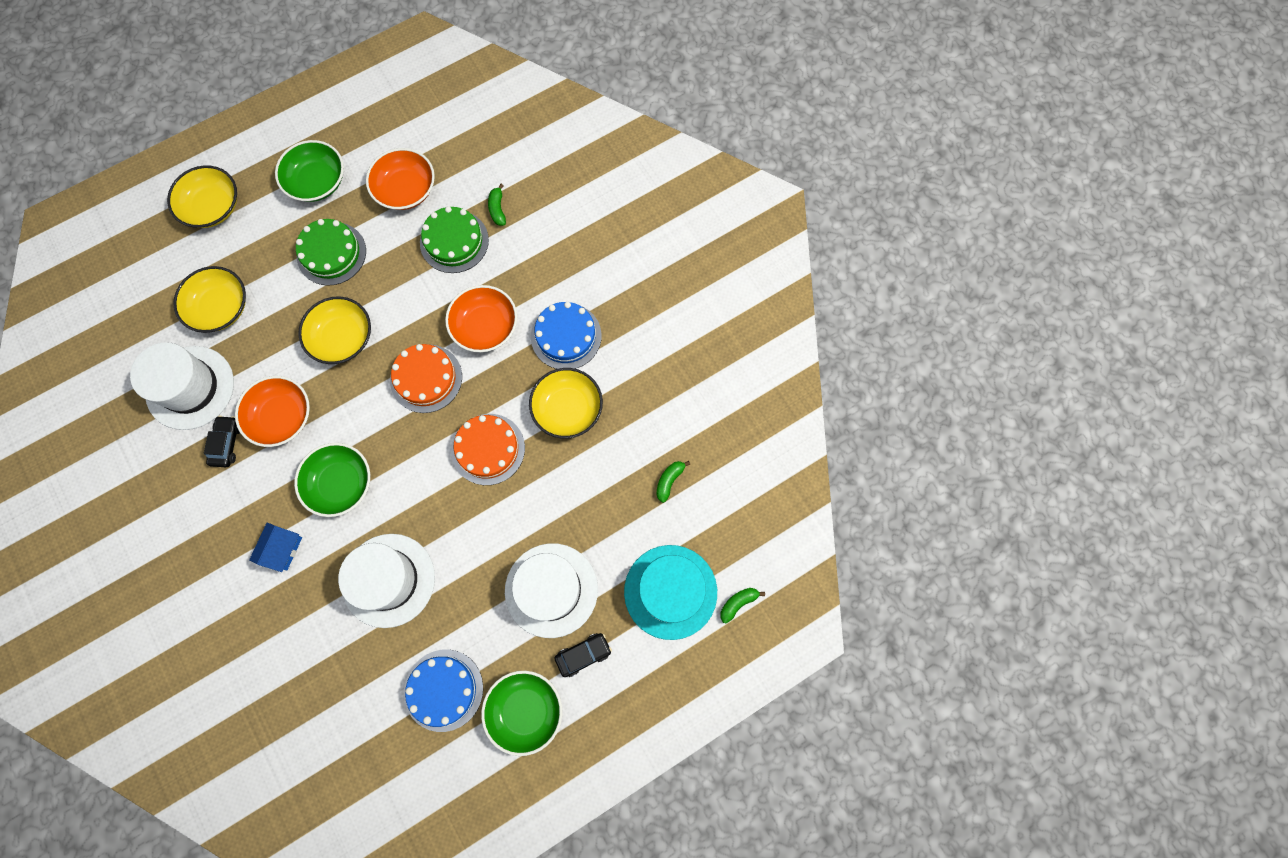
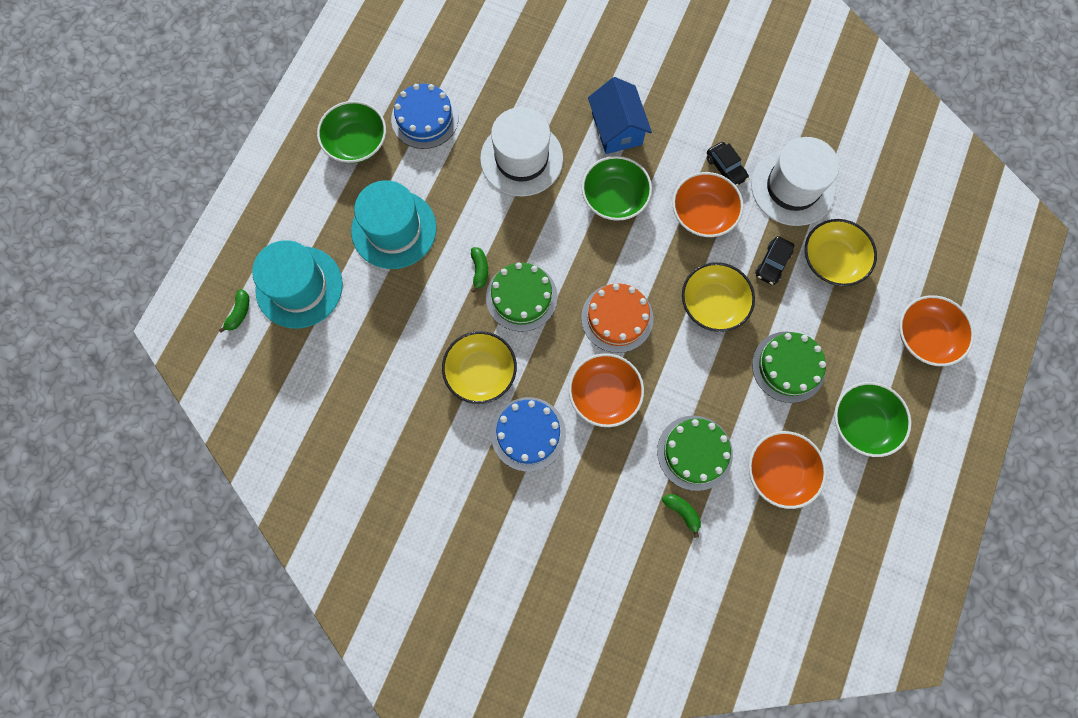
camera: 145 degrees right, 0 degrees up
yellow bowl [167,165,237,228] -> orange bowl [899,295,974,366]
blue house [249,523,302,572] -> blue house [588,77,652,154], size x1.54
orange cake [451,414,525,485] -> green cake [486,262,558,332]
white hat [505,543,598,638] -> turquoise hat [351,180,437,269]
black car [555,633,612,677] -> black car moved to [755,236,794,285]
green banana [656,461,690,503] -> green banana moved to [471,247,488,293]

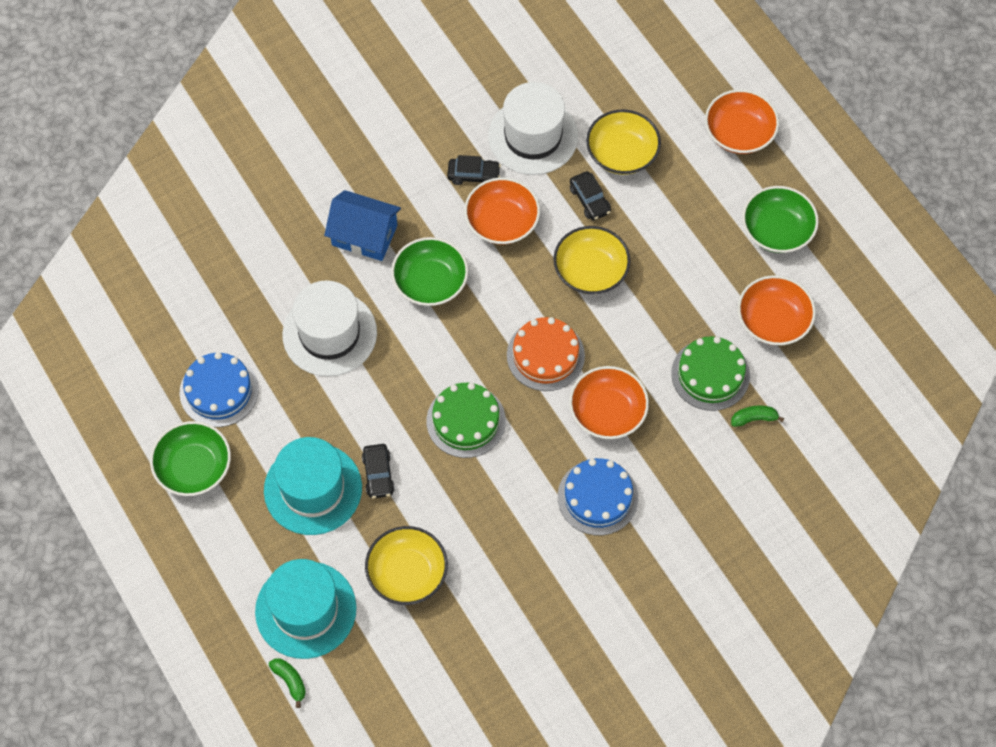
camera: 55 degrees left, 10 degrees down
yellow bowl [442,331,517,404] -> yellow bowl moved to [365,526,448,605]
green banana [471,247,488,293] -> none
green cake [752,332,826,403] -> none
none -> black car [362,444,395,499]

